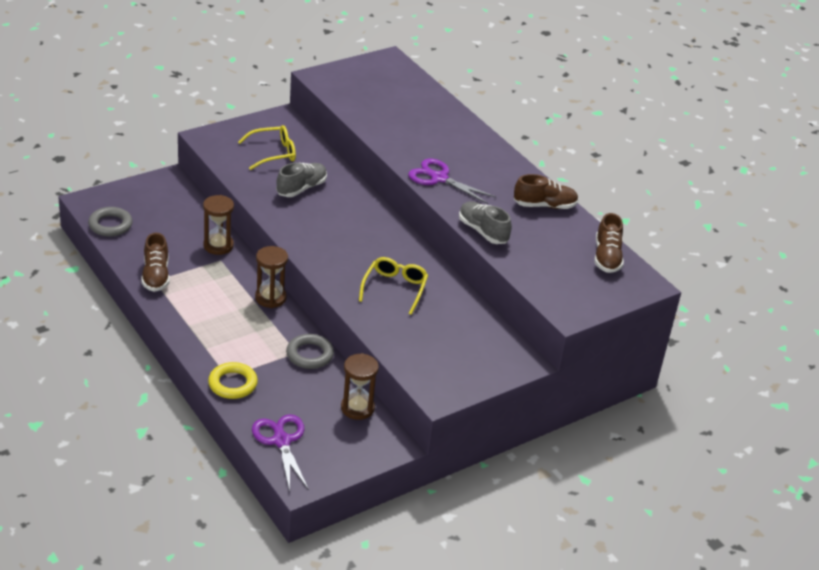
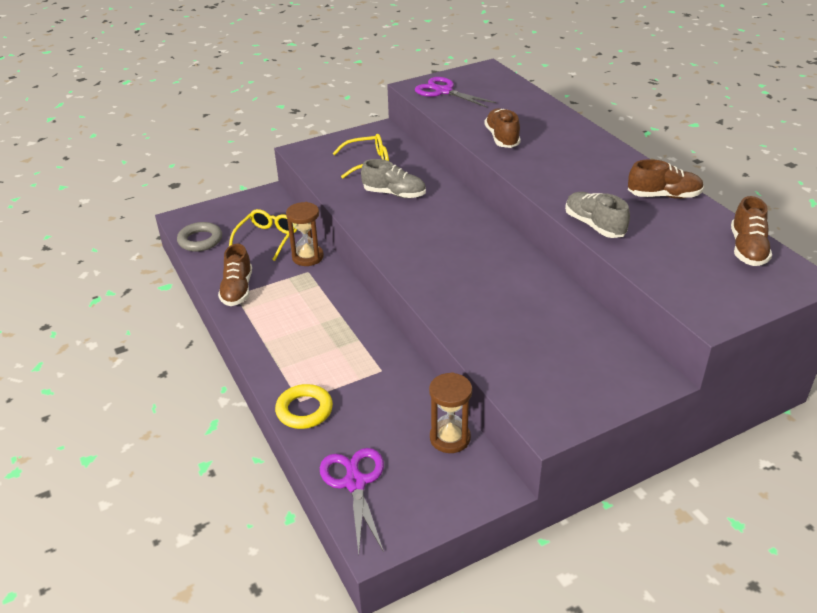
camera: 10 degrees right, 0 degrees up
brown hourglass [255,246,288,308] -> none
grey shoe [276,163,327,197] -> grey shoe turned 60 degrees clockwise [361,159,426,198]
grey ring [286,334,334,369] -> none
yellow glasses [359,257,428,315] -> yellow glasses moved to [229,209,297,261]
purple scissors [408,159,496,204] -> purple scissors moved to [415,77,496,108]
none -> brown shoe [484,108,521,148]

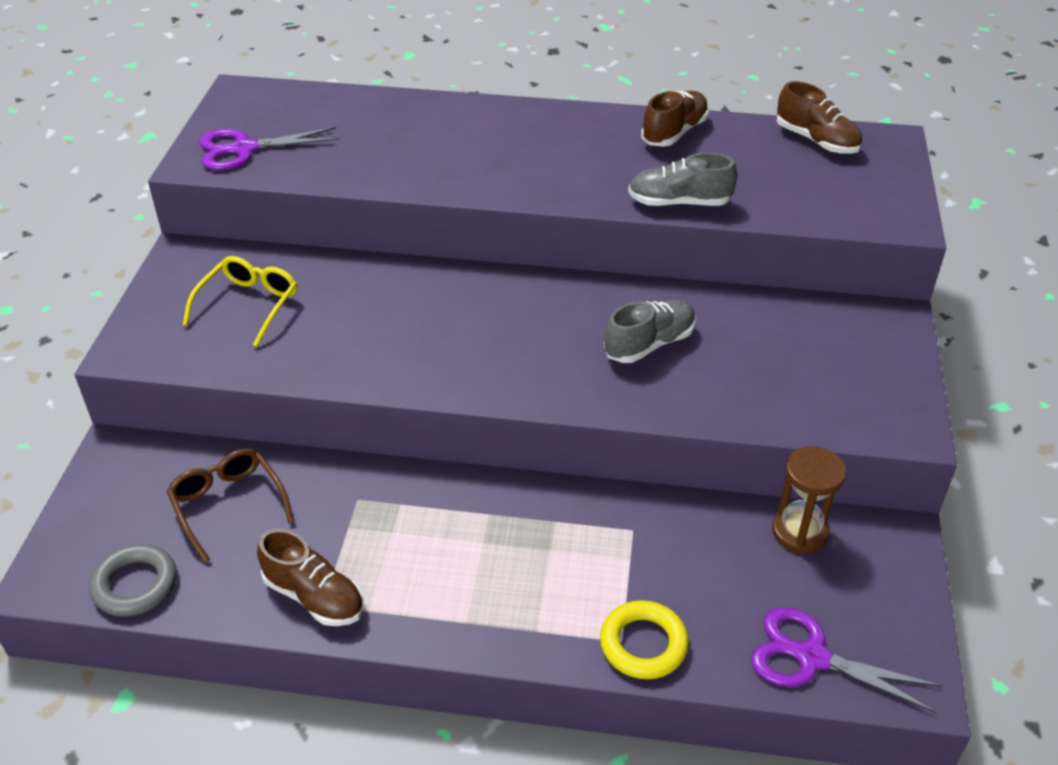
camera: 55 degrees left, 5 degrees up
yellow glasses [229,209,297,261] -> brown glasses [167,448,294,563]
brown hourglass [286,202,324,266] -> none
grey shoe [361,159,426,198] -> grey shoe moved to [604,300,696,363]
brown shoe [484,108,521,148] -> none

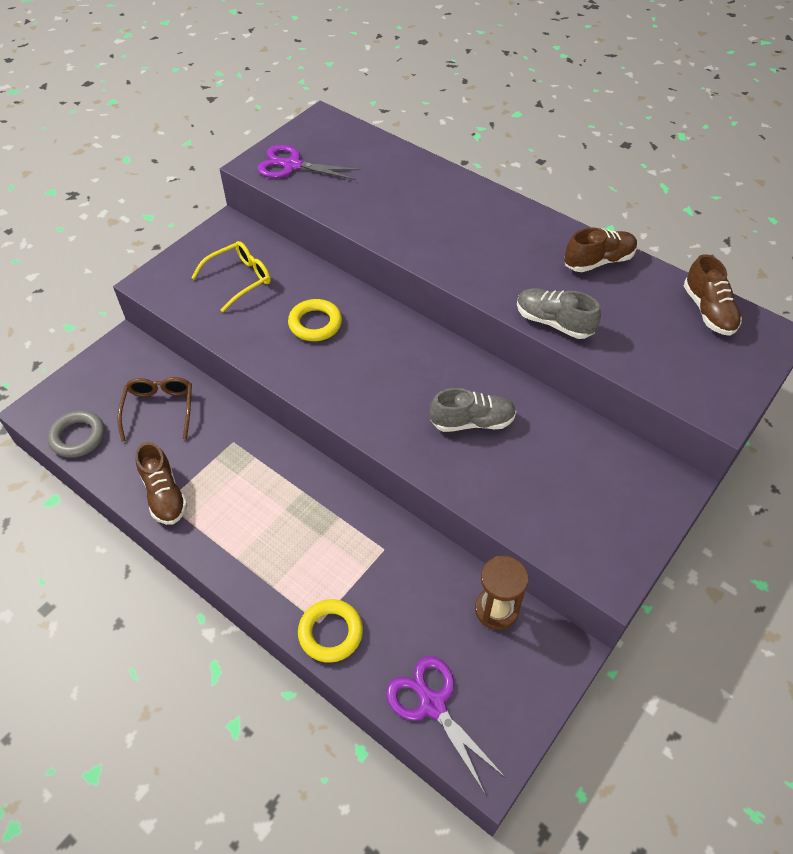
camera: 30 degrees right, 10 degrees up
none -> yellow ring [288,299,342,341]

